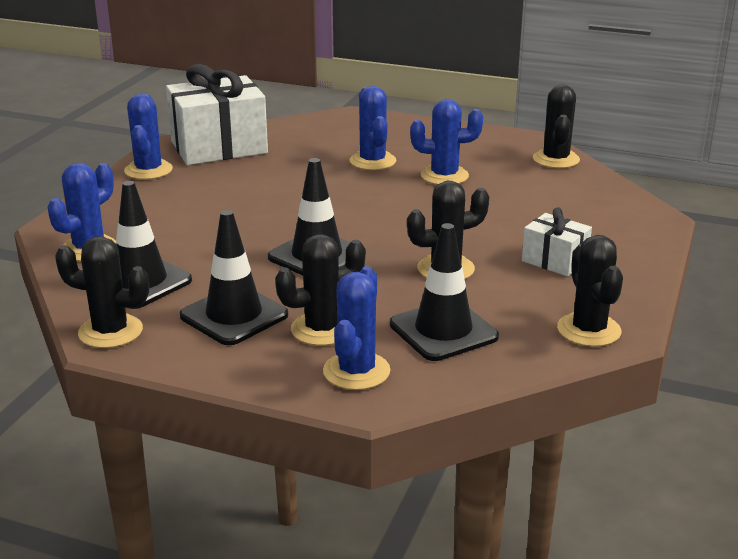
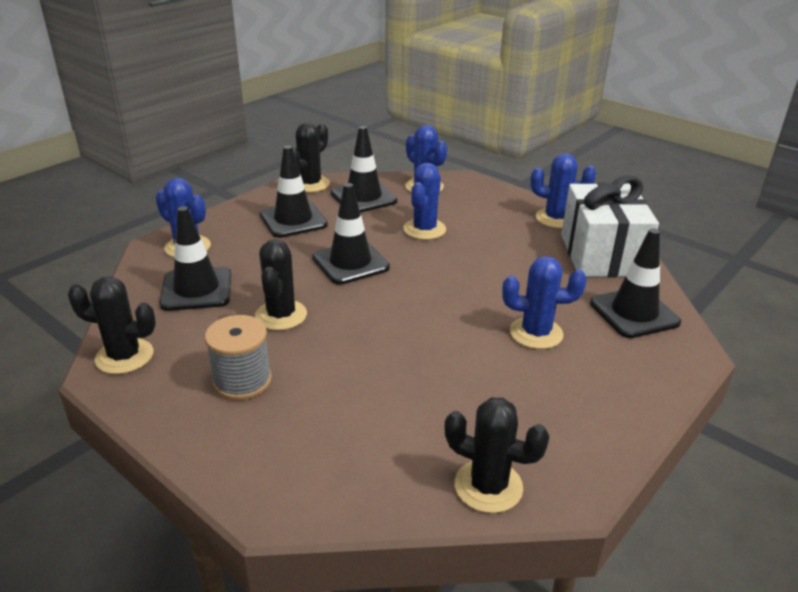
camera: 110 degrees right, 5 degrees up
black cactus [275,234,365,346] -> none
blue cactus [410,99,483,185] -> blue cactus moved to [403,163,446,240]
white gift [522,207,592,277] -> grey spool [205,315,272,400]
none -> black traffic cone [590,228,681,338]

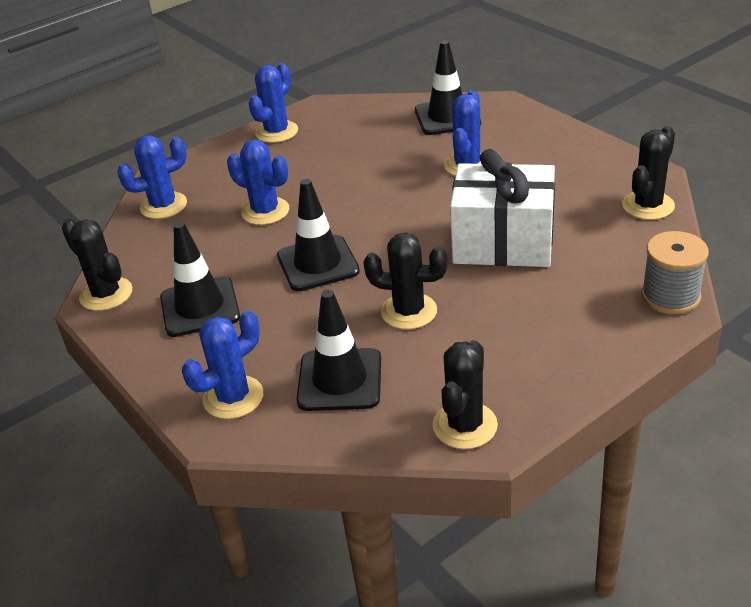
camera: 75 degrees left, 5 degrees up
grey spool [205,315,272,400] -> grey spool moved to [642,231,709,314]
black traffic cone [331,126,398,213] -> none
white gift [561,175,659,277] -> white gift moved to [450,149,555,267]

